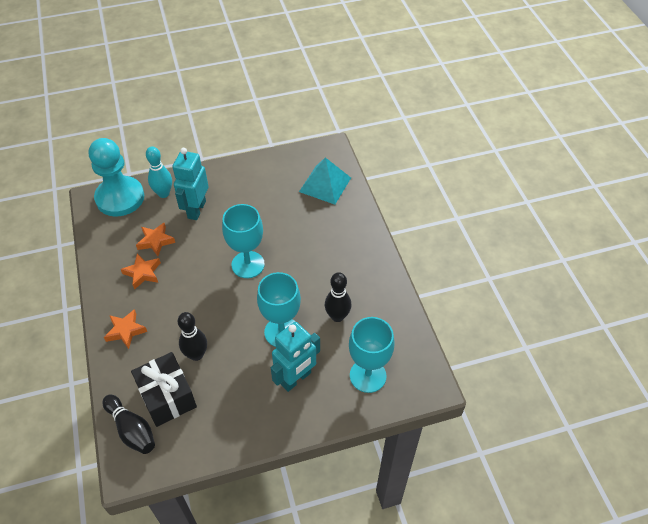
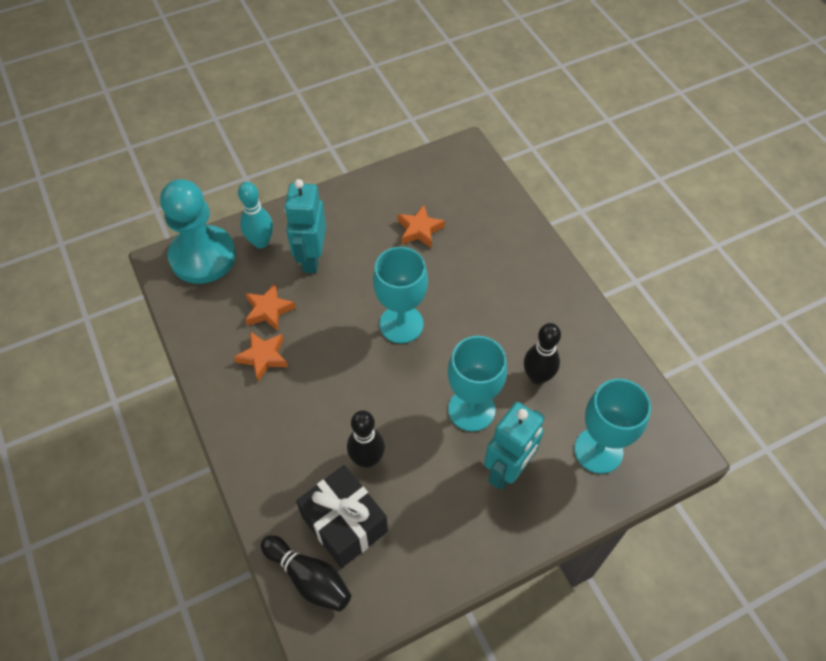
camera: 10 degrees left, 5 degrees up
orange star [104,309,147,349] -> orange star moved to [398,205,445,248]
turquoise pyramid [299,157,351,205] -> none

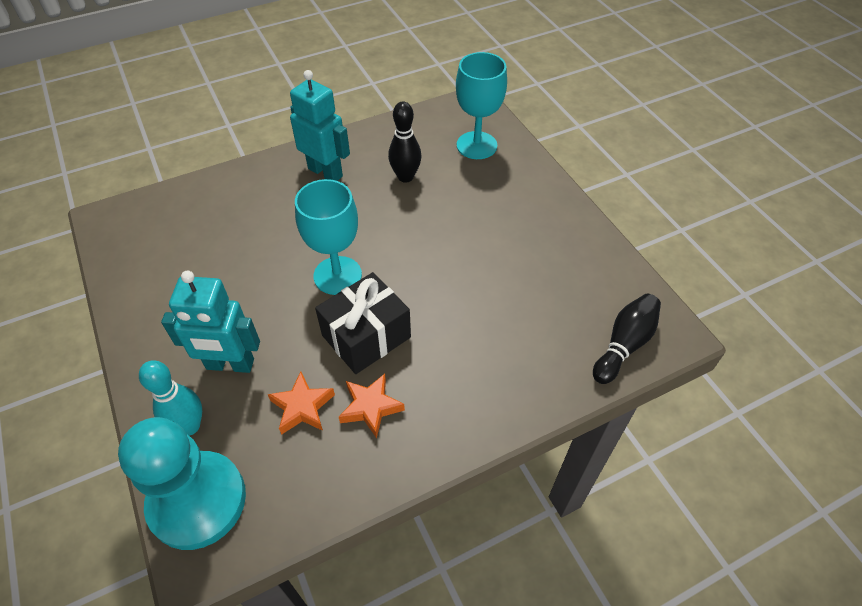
camera: 90 degrees left, 5 degrees down
black gift [296,465,388,568] -> black gift moved to [315,272,411,374]
black bowling pin [347,410,385,468] -> none
orange star [398,205,445,248] -> none
turquoise goblet [448,336,507,432] -> none
turquoise robot [484,402,545,490] -> turquoise robot moved to [290,70,350,181]

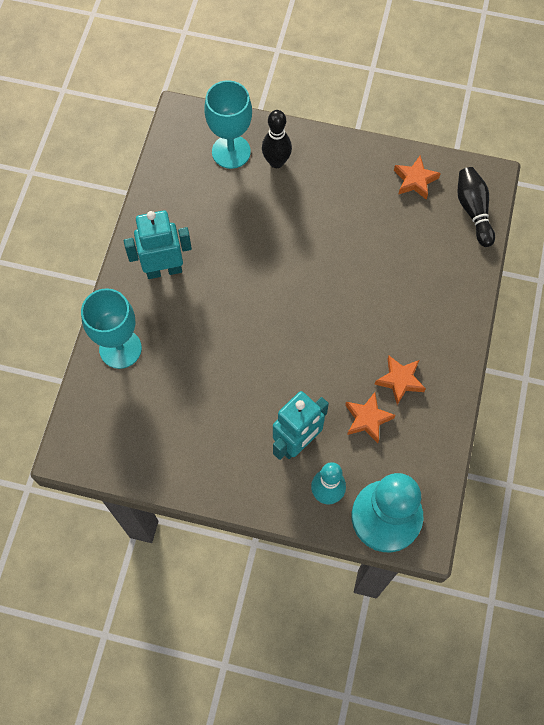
camera: 50 degrees left, 15 degrees up
turquoise goblet [295,179,362,295] -> turquoise goblet moved to [81,288,142,369]
black gift [315,272,411,374] -> none
black bowling pin [388,101,422,183] -> black bowling pin moved to [262,110,292,168]
none -> orange star [394,155,441,200]

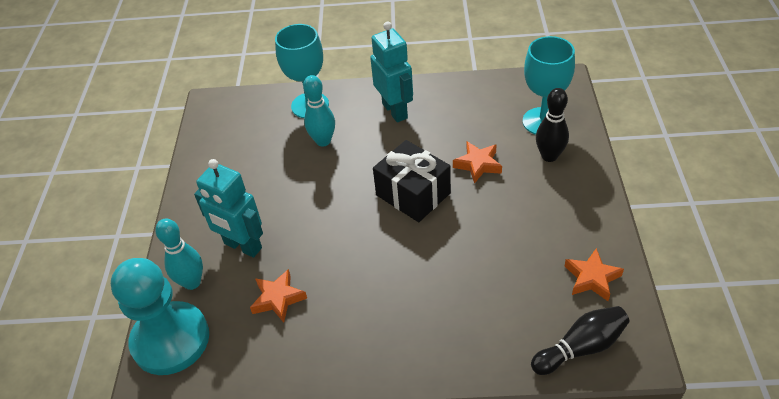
camera: 80 degrees right, 20 degrees down
orange star [374,356,426,405] -> orange star moved to [453,142,502,184]
none -> turquoise bowling pin [303,75,335,147]
none -> black gift [373,140,451,222]

